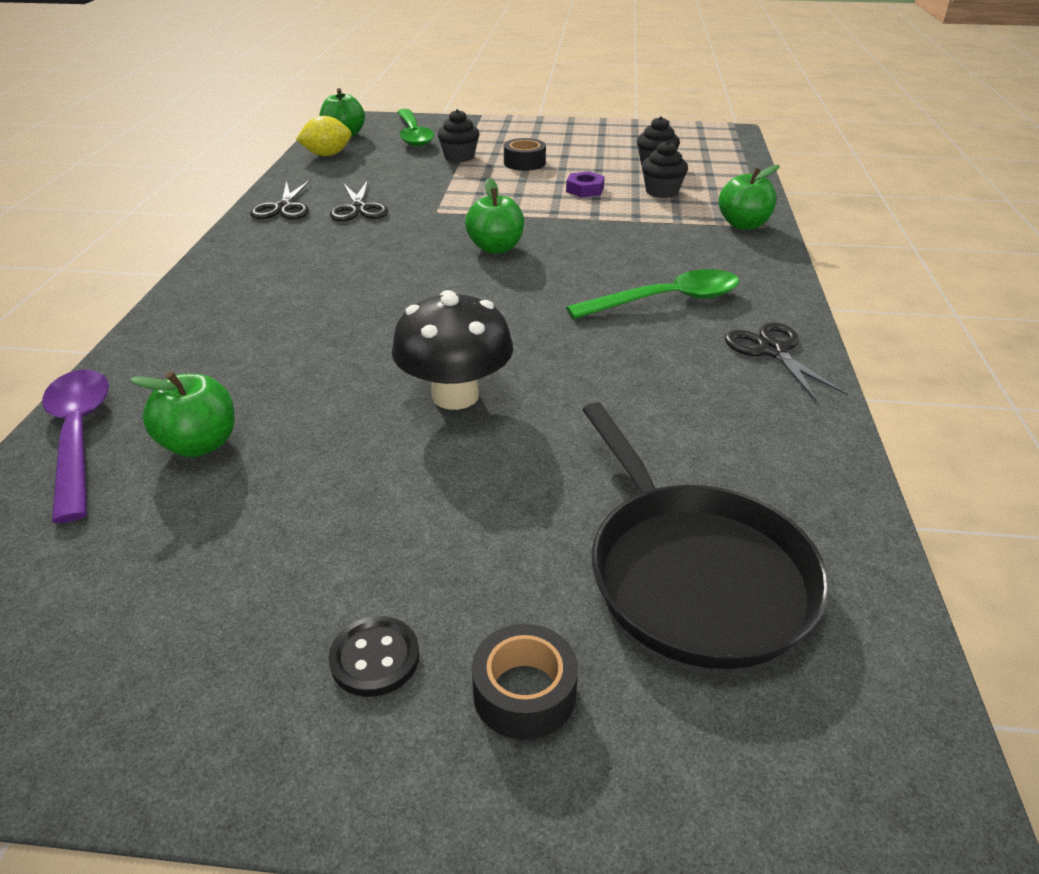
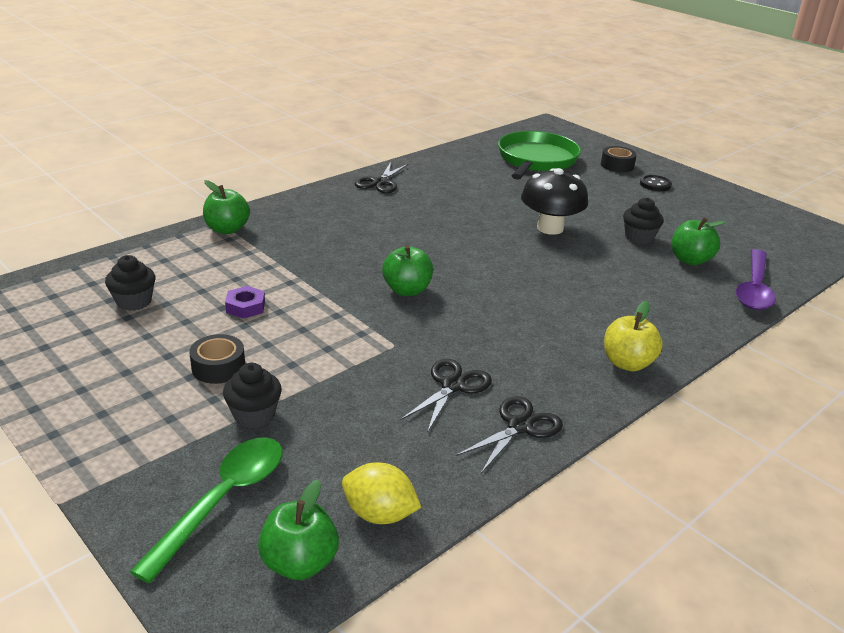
camera: 140 degrees left, 5 degrees down
green spoon [566,269,740,319] -> none
black pan [582,402,829,669] -> green pan [498,131,581,180]
black cupcake [642,140,688,198] -> black cupcake moved to [623,197,664,244]
none -> yellow apple [604,301,663,371]

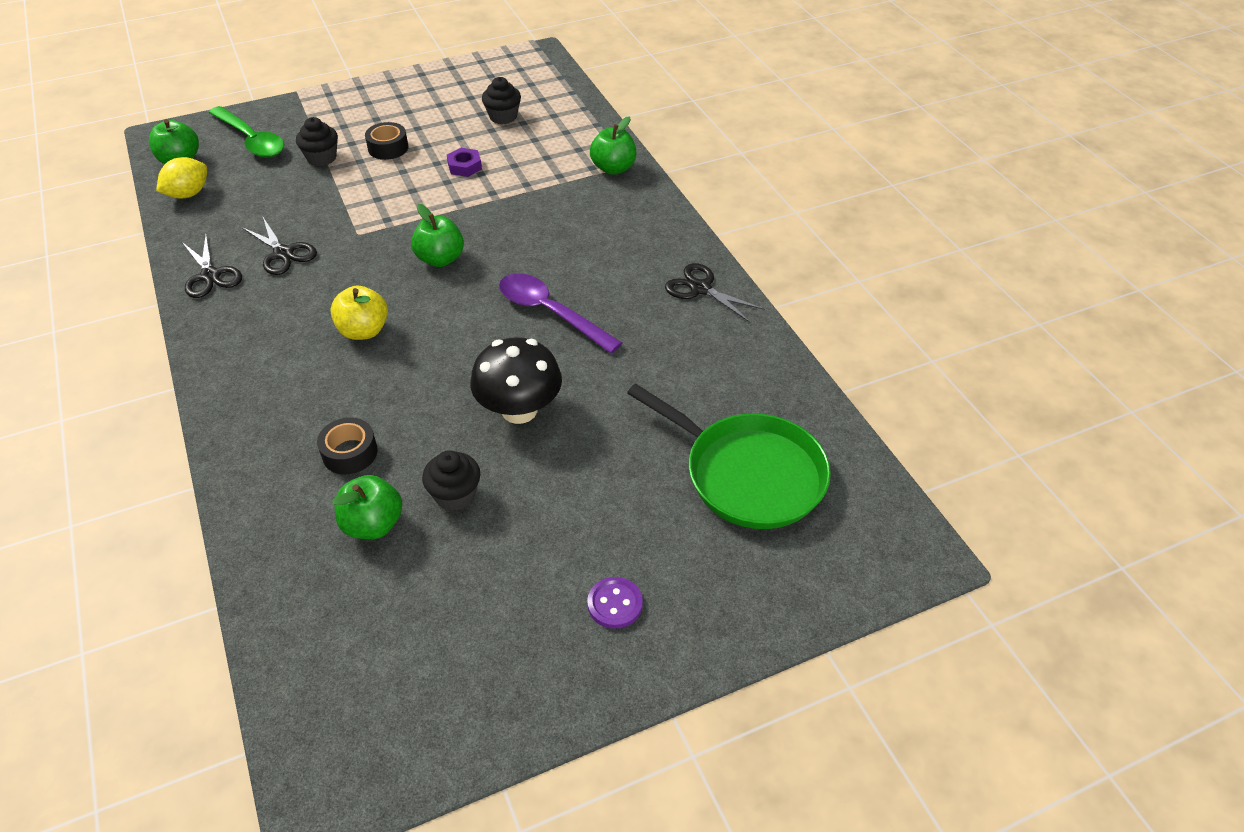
camera: 110 degrees right, 15 degrees up
black tape [601,146,637,172] -> black tape moved to [317,417,378,474]
yellow apple [604,301,663,371] -> yellow apple moved to [330,286,388,340]
black button [640,175,672,191] -> purple button [587,577,643,629]
purple spoon [736,249,776,310] -> purple spoon moved to [499,273,622,353]

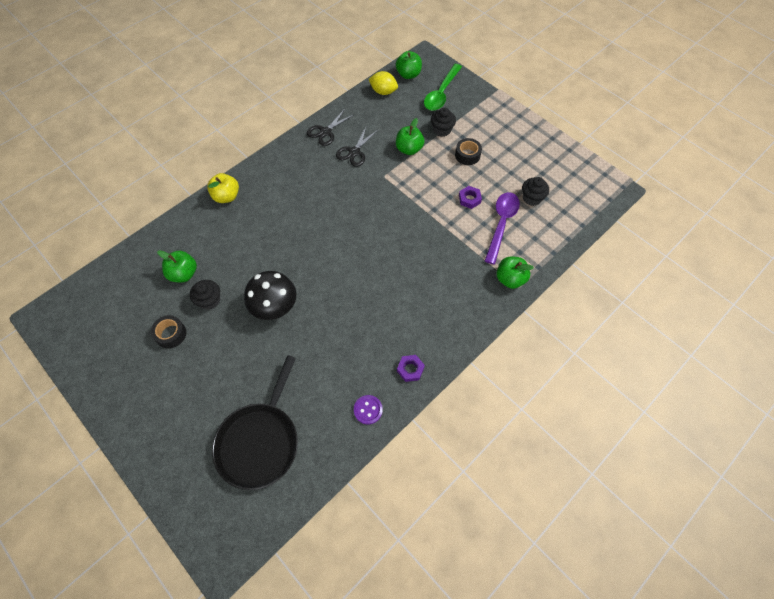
camera: 70 degrees right, 15 degrees up
black tape [317,417,378,474] -> black tape moved to [151,315,186,348]
yellow apple [330,286,388,340] -> yellow apple moved to [207,173,239,203]
green apple [411,204,464,267] -> green apple moved to [396,118,424,155]
purple spoon [499,273,622,353] -> purple spoon moved to [485,192,520,264]
purple button [587,577,643,629] -> purple button moved to [354,395,383,424]
green pan [627,384,831,529] -> black pan [212,355,298,490]
black scissors [665,263,765,322] -> purple nut [397,355,425,382]

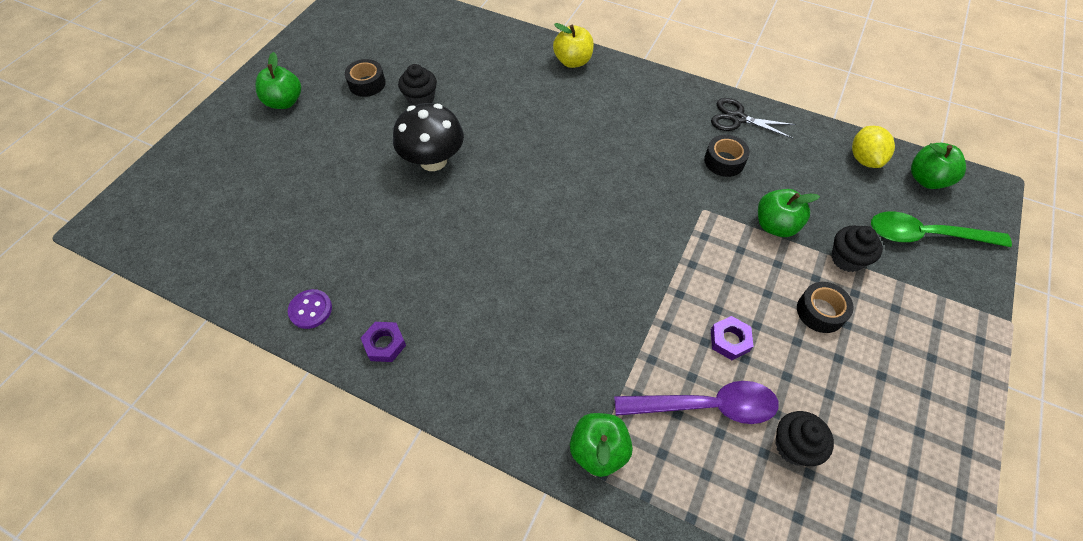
camera: 70 degrees right, 5 degrees down
green apple [157,250,197,282] -> green apple moved to [255,52,301,109]
black pan [212,355,298,490] -> none
black scissors [336,125,378,167] -> black tape [704,135,750,177]

